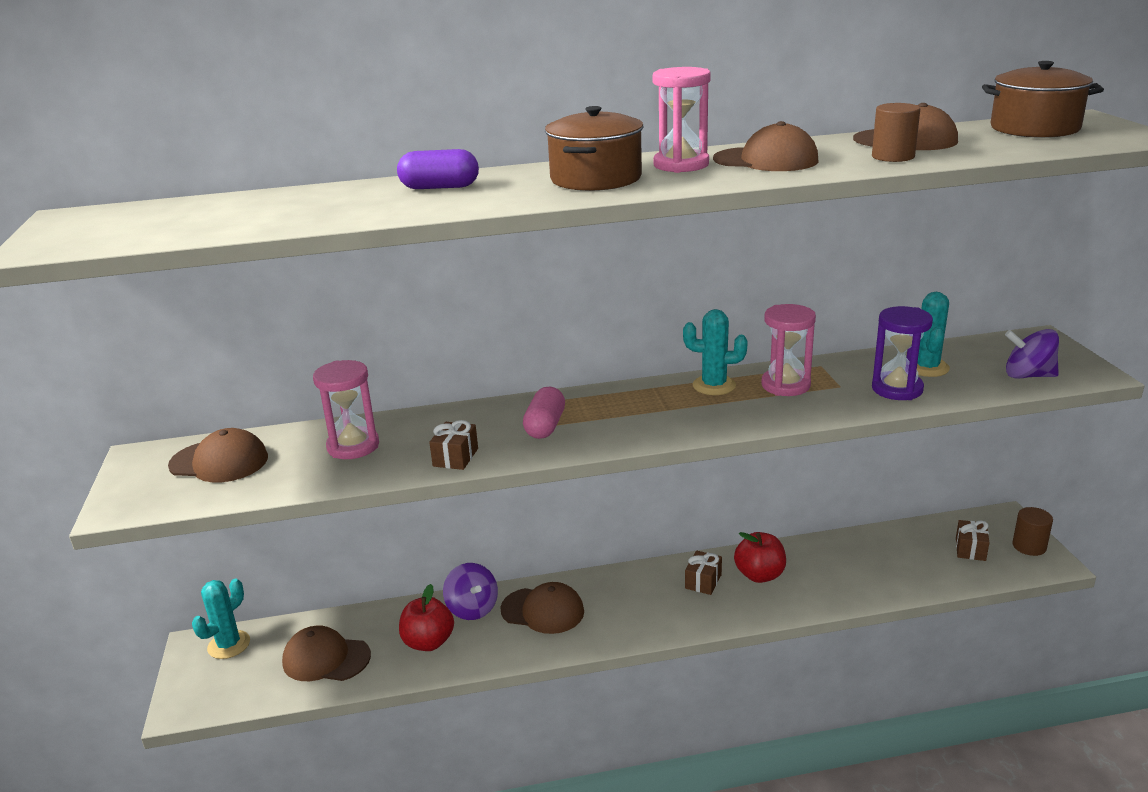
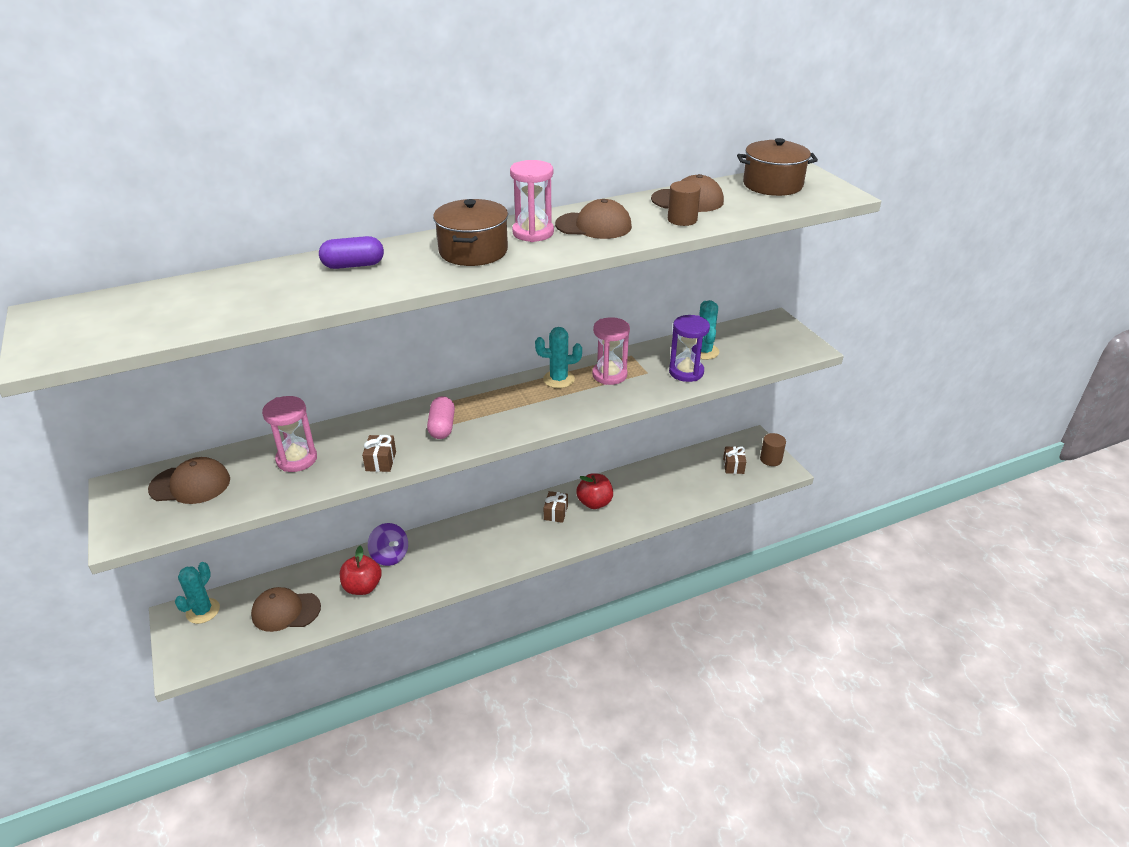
camera: 15 degrees left, 10 degrees up
brown cap [500,582,584,634] -> none
purple spinning top [1005,329,1059,379] -> none

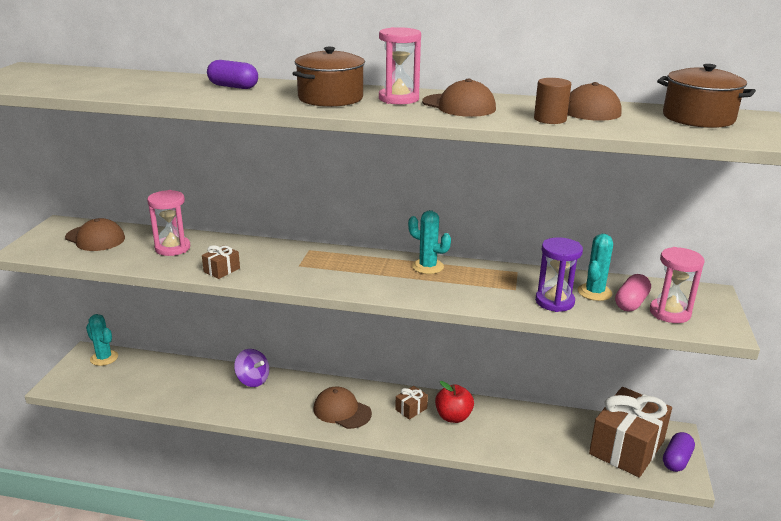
camera: 35 degrees right, 10 degrees down
turquoise cactus [175,562,220,624] -> turquoise cactus turned 75 degrees clockwise [86,314,118,366]
brown cap [251,587,321,632] -> brown cap moved to [314,387,372,429]
red apple [340,546,382,595] -> none
purple spinning top [368,523,408,566] -> purple spinning top turned 45 degrees counterclockwise [234,349,269,387]
pink capsule [427,396,455,439] -> pink capsule moved to [615,274,651,311]
pink hourglass [592,317,630,385] -> pink hourglass moved to [650,247,704,323]
brown gift [723,446,746,474] -> brown gift [589,387,672,477], size x2.42
brown cylinder [760,433,786,466] -> purple capsule [663,432,695,472]

